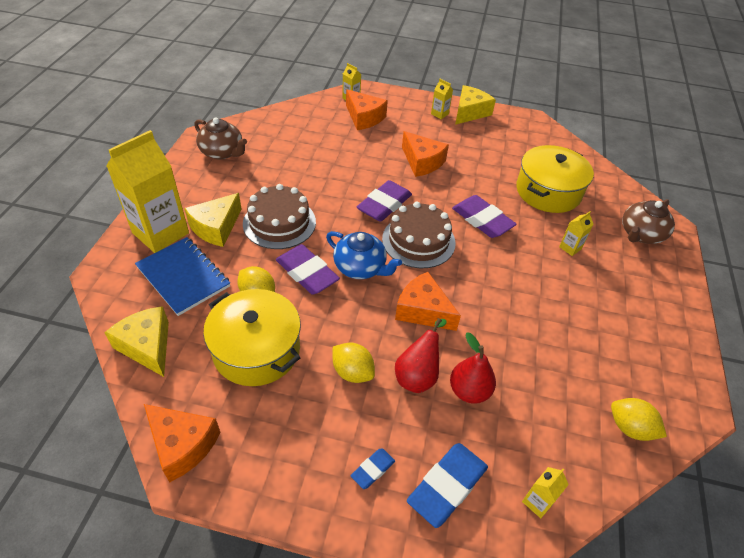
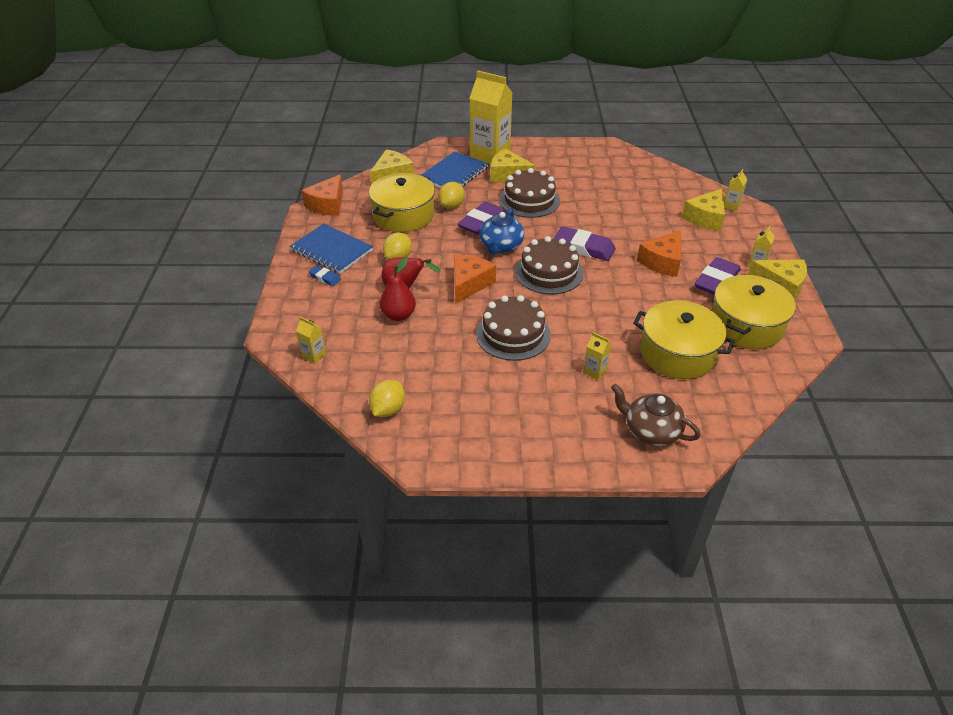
camera: 80 degrees right, 5 degrees down
brown teapot [194,118,247,159] -> none
orange cheese [346,89,388,130] -> yellow cheese [682,189,725,231]
blue eraser [407,443,488,528] -> none
purple eraser [452,195,517,238] -> purple eraser moved to [695,257,741,295]
none -> blue notebook [290,224,373,274]
none -> brown cake [476,295,551,361]
none -> yellow pot [711,275,796,349]

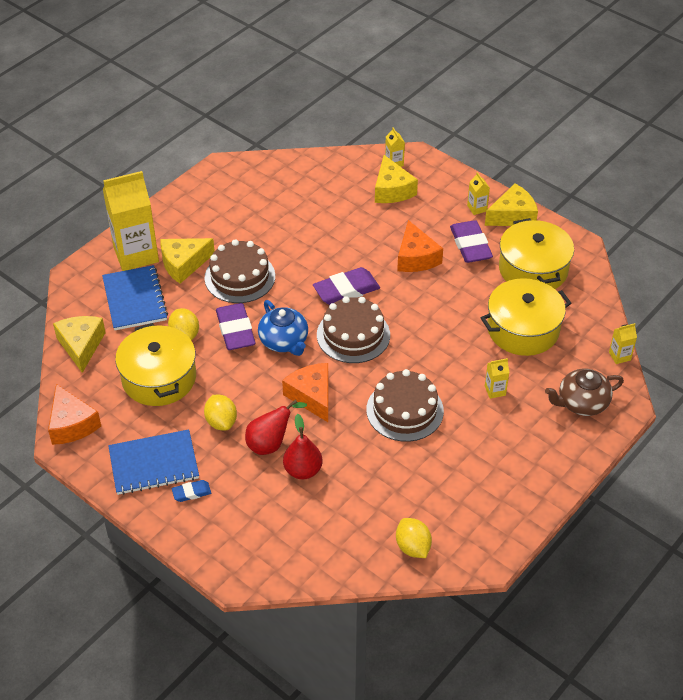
camera: 50 degrees left, 5 degrees up
yellow carton [296,317,326,364] -> yellow carton moved to [609,323,637,364]

